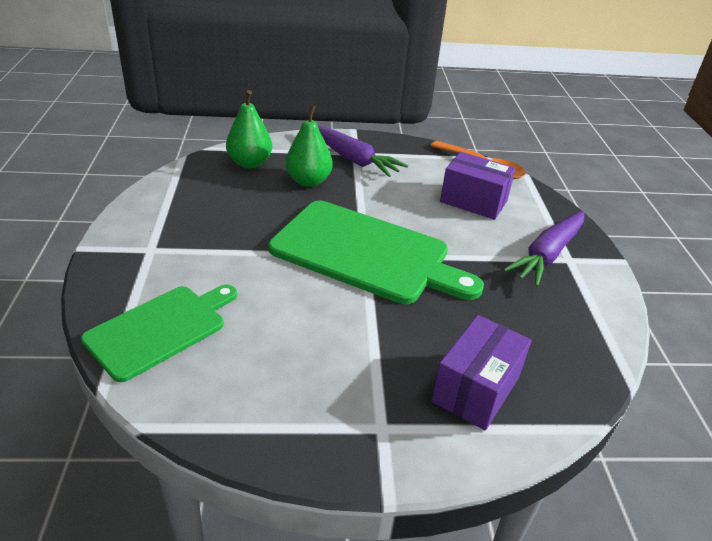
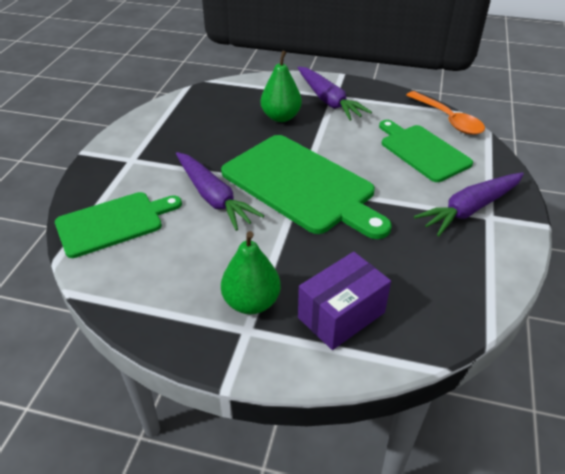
camera: 20 degrees right, 5 degrees up
green pear [226,90,272,168] -> green pear moved to [221,231,281,314]
purple box [440,152,516,220] -> green cutting board [379,120,473,182]
none -> purple carrot [176,152,264,231]

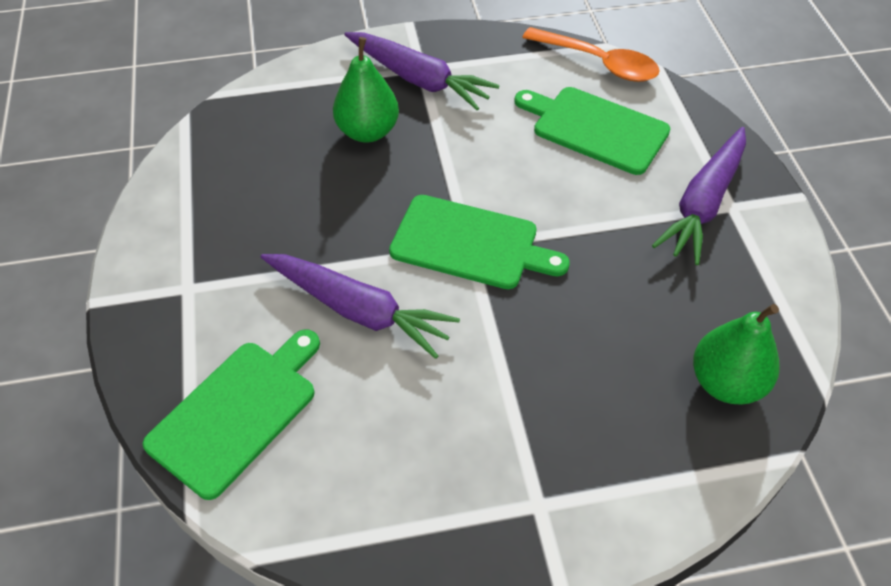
camera: 25 degrees left, 10 degrees up
green cutting board [221,135,392,239] -> green cutting board [389,195,570,289], size x0.63
green pear [221,231,281,314] -> green pear moved to [693,304,780,405]
purple box [298,252,391,350] -> none

